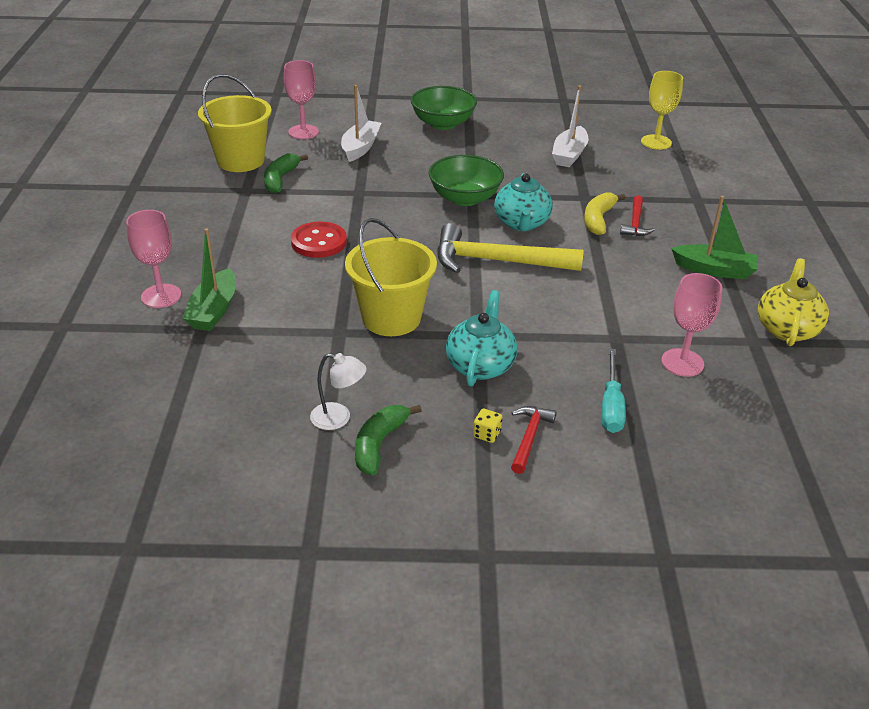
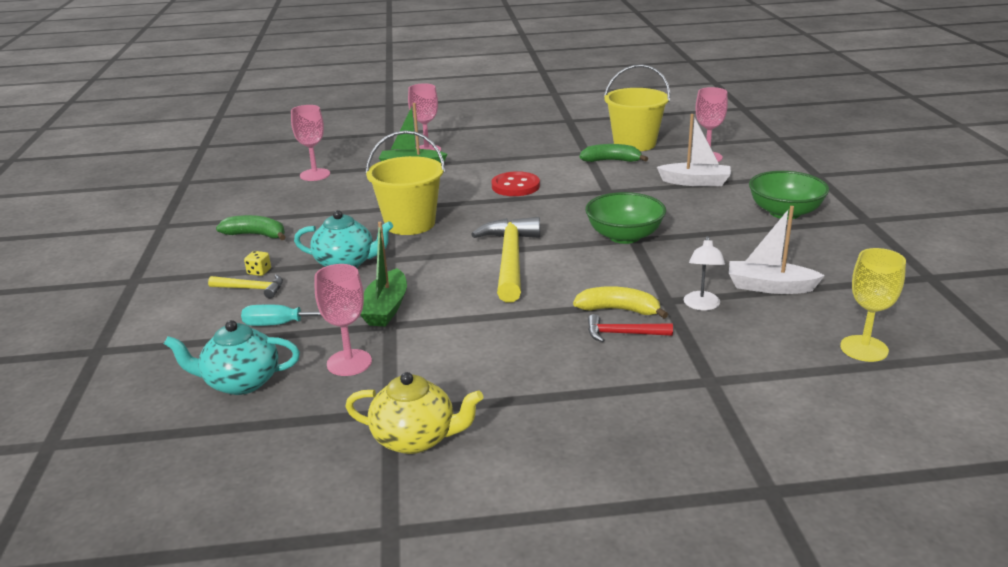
camera: 85 degrees right, 10 degrees down
white lamp [310,353,367,430] -> white lamp moved to [684,236,725,311]
turquoise teapot [494,173,553,231] -> turquoise teapot moved to [164,320,300,395]
red hammer [511,406,556,474] -> yellow hammer [208,274,283,298]
green boat [671,196,758,279] -> green boat moved to [360,222,407,326]
none -> pink goblet [291,105,330,181]

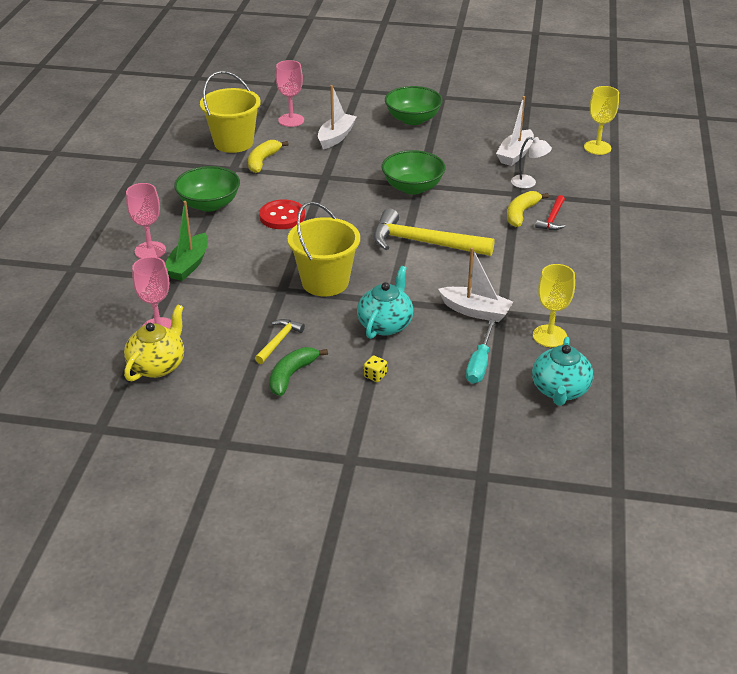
camera: 75 degrees left, 10 degrees up
yellow hammer [208,274,283,298] -> yellow hammer moved to [255,319,305,364]
pink goblet [315,264,372,376] -> yellow goblet [533,264,575,347]
yellow teapot [345,372,484,454] -> yellow teapot moved to [124,304,184,381]
green boat [360,222,407,326] -> white boat [438,248,513,322]
green banana [580,144,648,162] -> yellow banana [248,140,289,173]
none -> green bowl [174,166,240,212]

